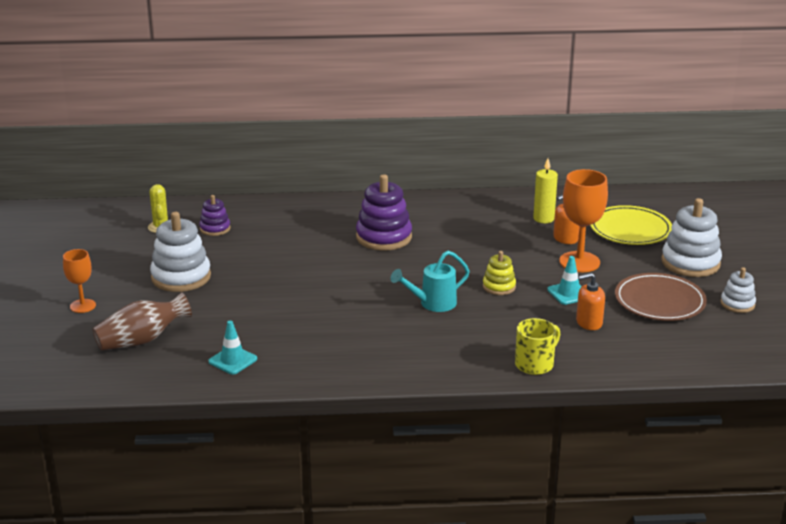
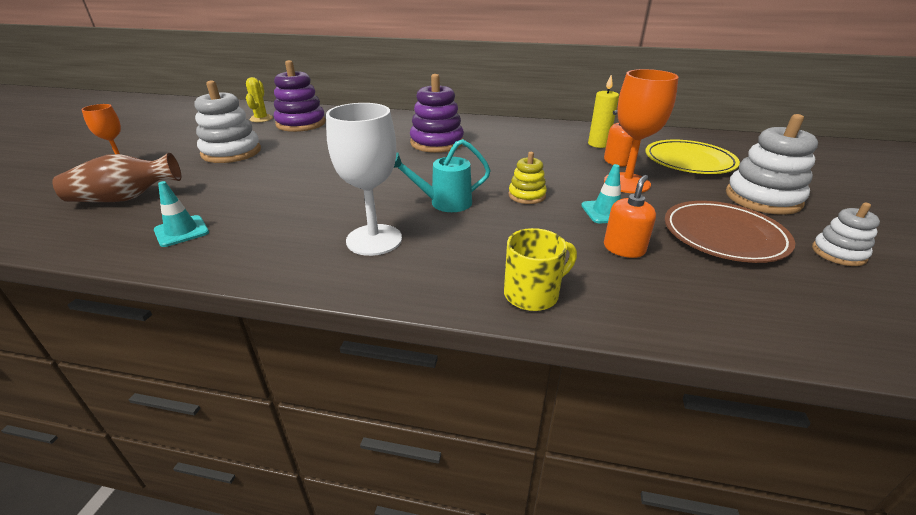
camera: 15 degrees right, 5 degrees up
purple stacking toy [199,195,230,236] -> purple stacking toy [274,60,326,132], size x1.81
orange soap dispenser [576,273,605,330] -> orange soap dispenser turned 120 degrees clockwise [604,175,656,258]
none -> white goblet [326,103,402,256]

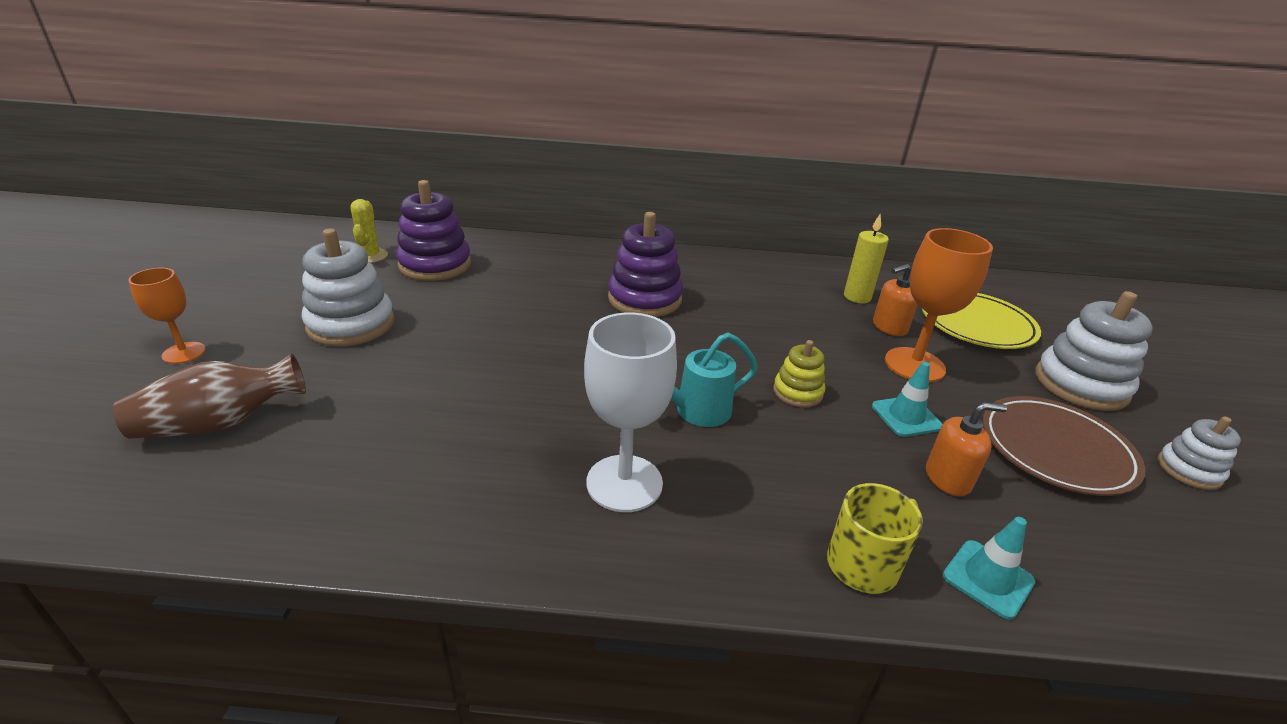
camera: 10 degrees left, 0 degrees up
turquoise traffic cone [154,181,209,247] -> turquoise traffic cone moved to [943,517,1035,620]
orange soap dispenser [604,175,656,258] -> orange soap dispenser turned 60 degrees clockwise [926,402,1007,496]

